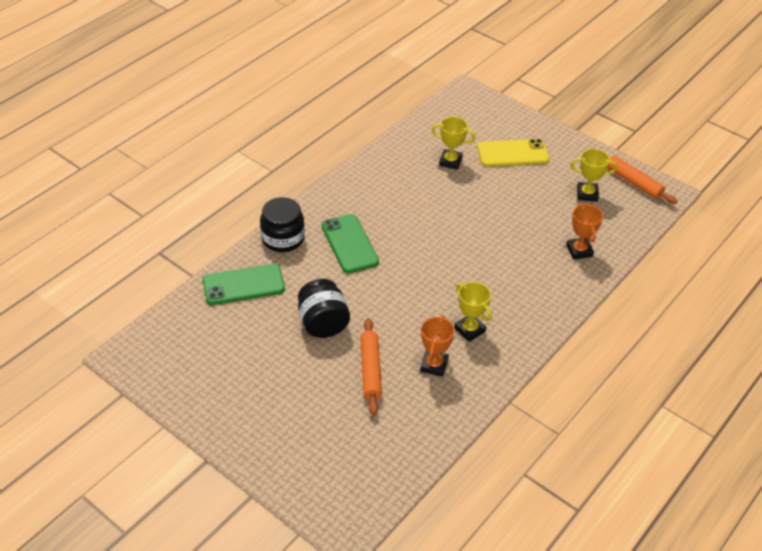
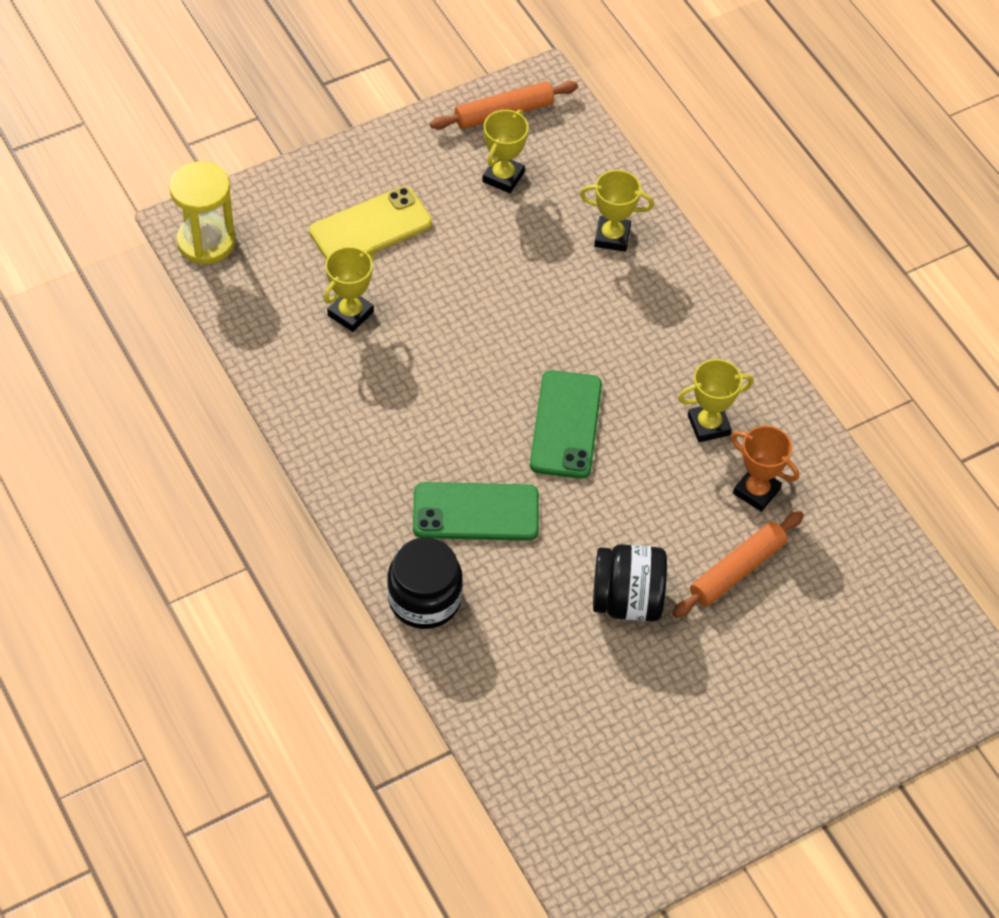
camera: 70 degrees left, 10 degrees up
green phone [203,264,285,305] -> green phone moved to [530,370,602,479]
orange rolling pin [360,318,382,415] -> orange rolling pin turned 60 degrees counterclockwise [673,511,804,618]
yellow phone [477,139,549,166] -> yellow phone turned 45 degrees clockwise [309,186,432,260]
orange trophy [566,203,603,260] -> yellow trophy [580,170,654,252]
none -> yellow hourglass [169,161,236,264]

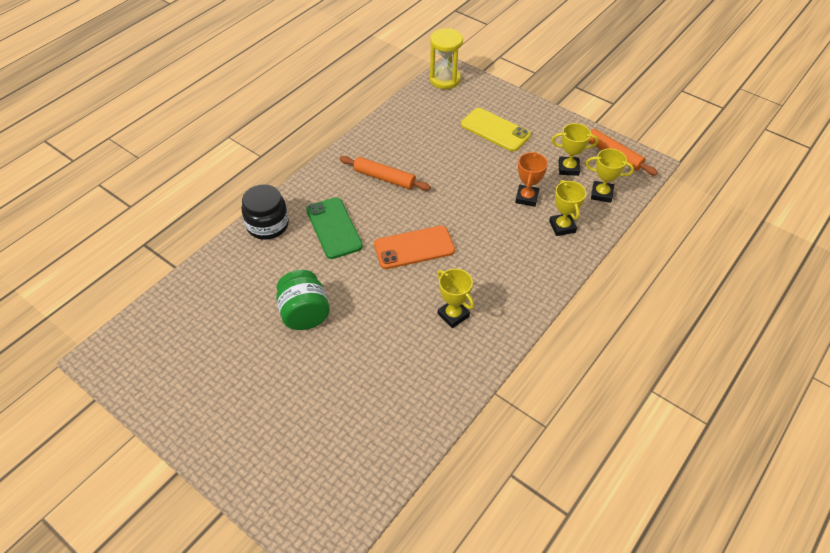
camera: 70 degrees right, 5 degrees down
yellow trophy [324,246,375,332] -> yellow trophy moved to [586,148,634,203]
green phone [530,370,602,479] -> orange phone [374,226,455,269]
black jar [593,544,667,622] -> green jar [276,270,330,330]
orange rolling pin [673,511,804,618] -> orange rolling pin moved to [340,156,431,191]
orange trophy [731,425,799,512] -> orange trophy moved to [515,152,548,207]

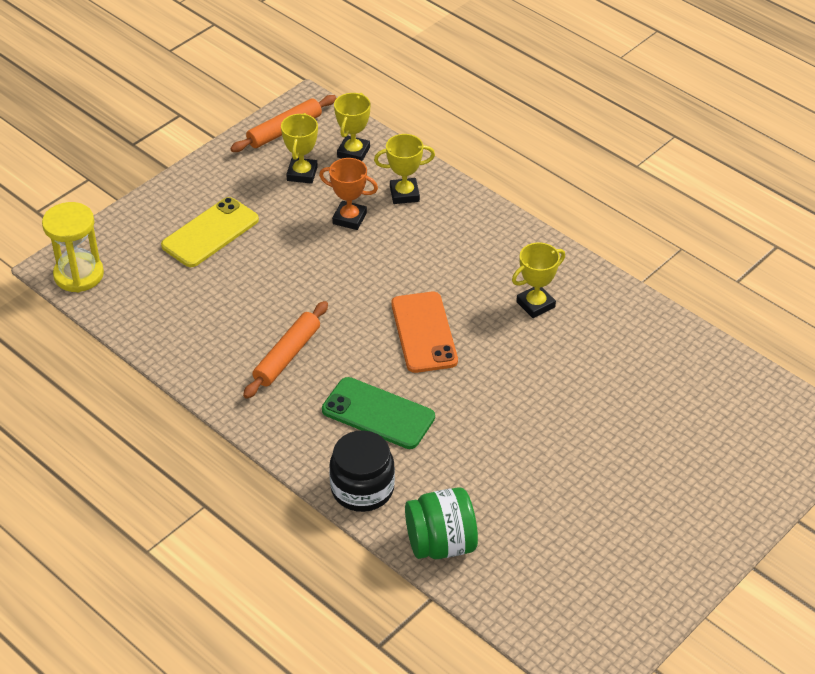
camera: 85 degrees left, 5 degrees down
green jar [276,270,330,330] -> green jar moved to [405,487,478,559]
green phone [306,197,363,259] -> green phone turned 45 degrees clockwise [322,377,435,449]

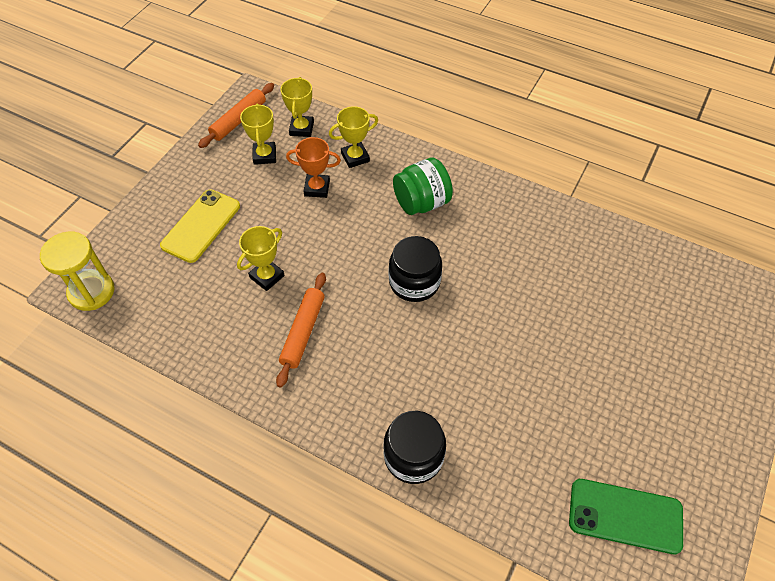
camera: 15 degrees left, 10 degrees up
green phone [322,377,435,449] -> green phone moved to [569,479,683,554]
orange phone [391,292,458,373] -> black jar [389,236,442,302]
green jar [405,487,478,559] -> green jar moved to [393,157,453,215]
yellow trophy [512,242,565,318] -> yellow trophy moved to [237,226,285,291]

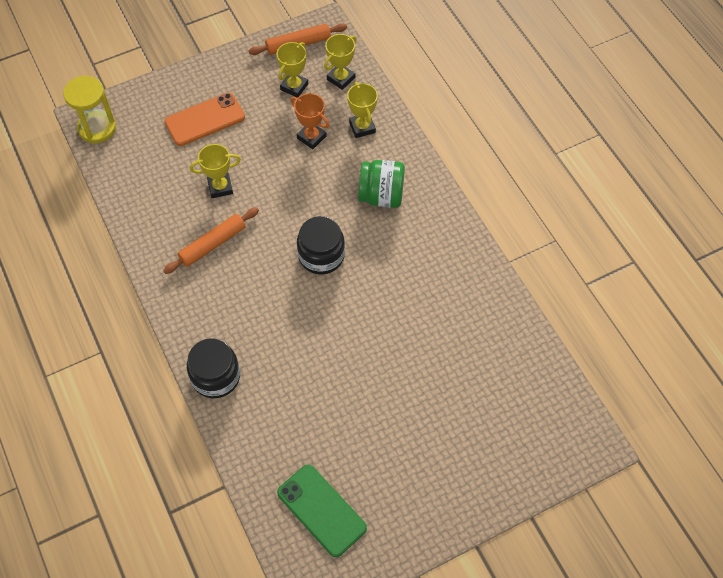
camera: 35 degrees right, 5 degrees up
yellow phone [160,189,240,263] -> orange phone [164,93,245,146]
yellow trophy [329,106,378,168] -> yellow trophy turned 60 degrees clockwise [347,82,378,138]

